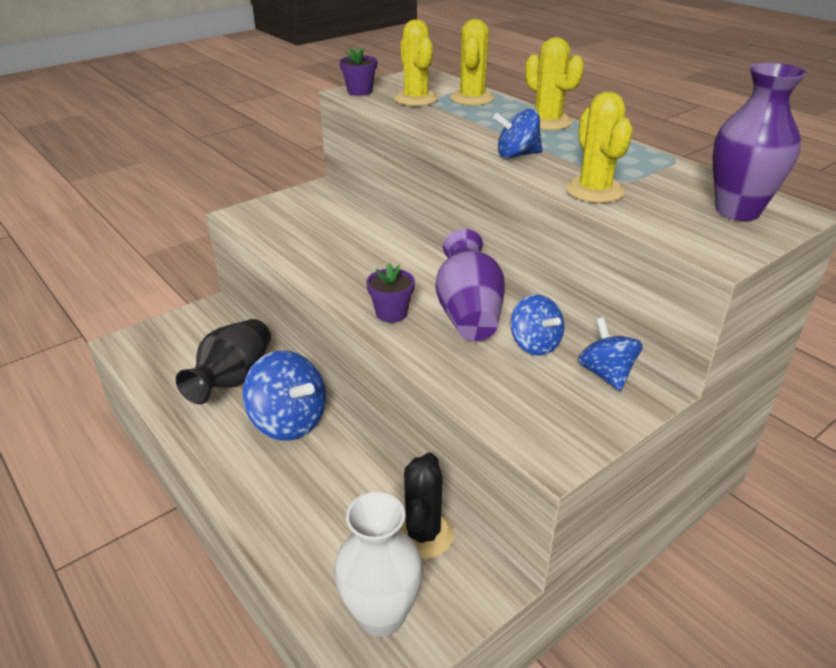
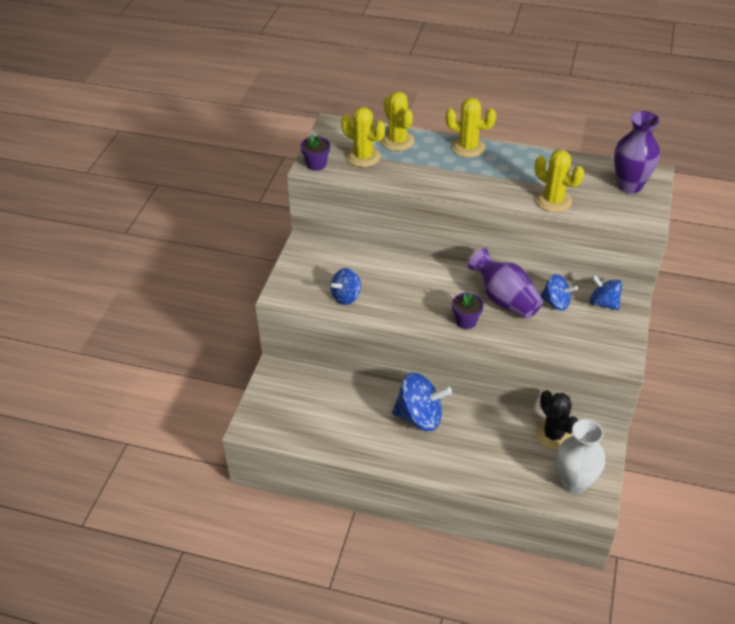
camera: 35 degrees left, 10 degrees up
black vase [176,319,271,404] -> none
blue spinning top [493,109,543,158] -> blue spinning top moved to [331,268,361,305]

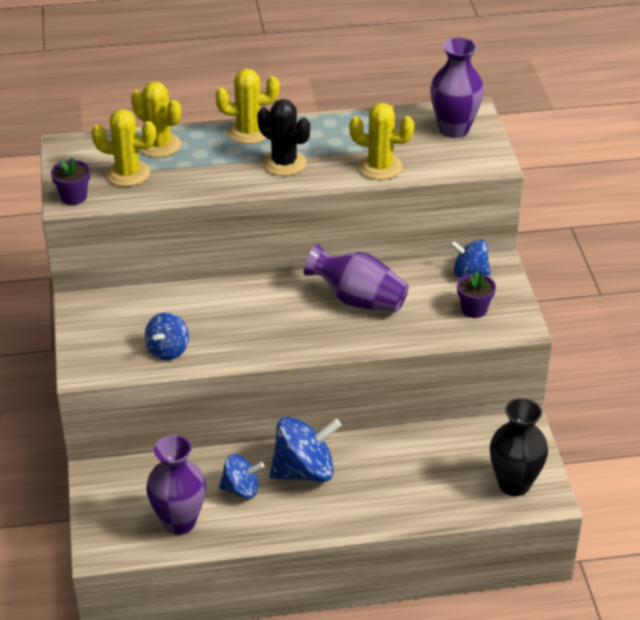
camera: 25 degrees left, 5 degrees down
purple flower pot [452,293,484,329] -> purple flower pot moved to [457,271,496,318]
black cactus [535,390,578,450] -> black cactus moved to [257,99,310,176]
blue spinning top [540,274,578,311] -> blue spinning top moved to [219,454,264,499]
white vase [556,419,605,494] -> black vase [490,398,548,496]
none -> purple vase [146,435,206,535]

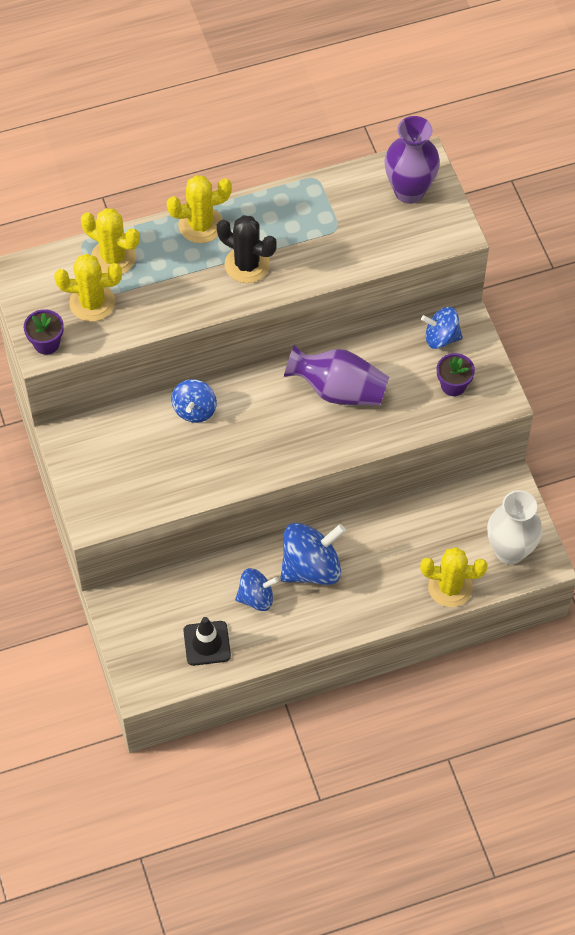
camera: 10 degrees left, 20 degrees up
blue spinning top [145,312,189,360] -> blue spinning top moved to [172,379,217,423]
purple vase [146,435,206,535] -> black traffic cone [183,617,231,666]
yellow cactus [349,103,414,180] -> yellow cactus moved to [420,547,488,607]
black vase [490,398,548,496] -> white vase [487,490,542,564]

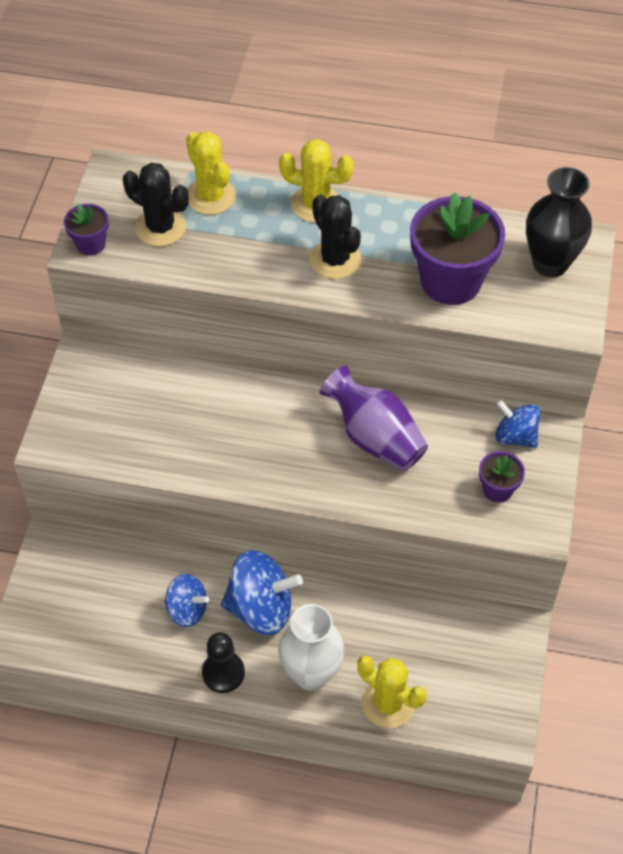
camera: 30 degrees right, 5 degrees down
yellow cactus [54,254,122,322] -> black cactus [123,163,189,246]
blue spinning top [172,379,217,423] -> none
black traffic cone [183,617,231,666] -> none
purple vase [384,116,440,204] -> black vase [526,167,592,277]
white vase [487,490,542,564] -> white vase moved to [278,604,345,691]
none -> black pawn [202,632,245,693]
none -> purple flower pot [410,193,505,305]

